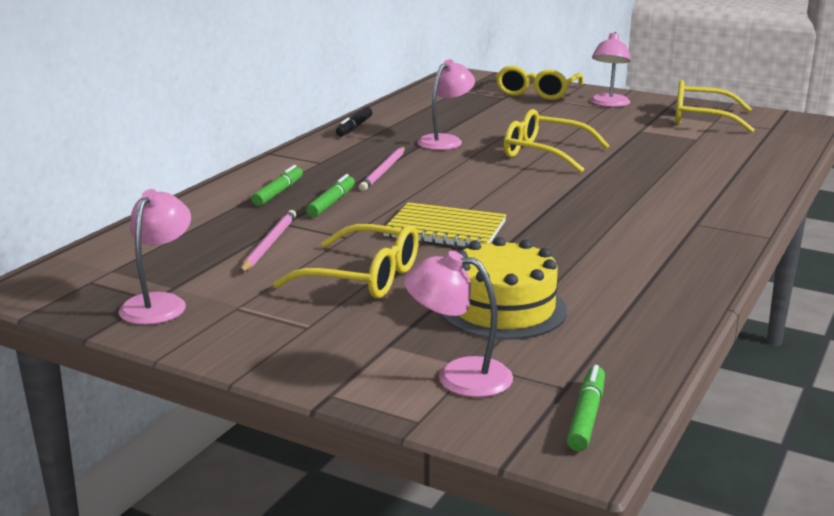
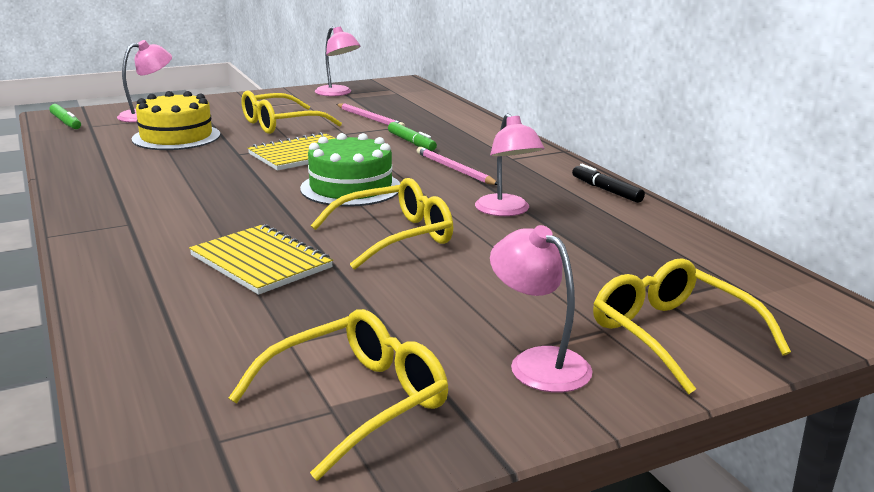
camera: 125 degrees right, 0 degrees up
green marker [251,165,303,206] -> none
none -> yellow notebook [189,224,333,295]
none -> green cake [300,133,400,207]

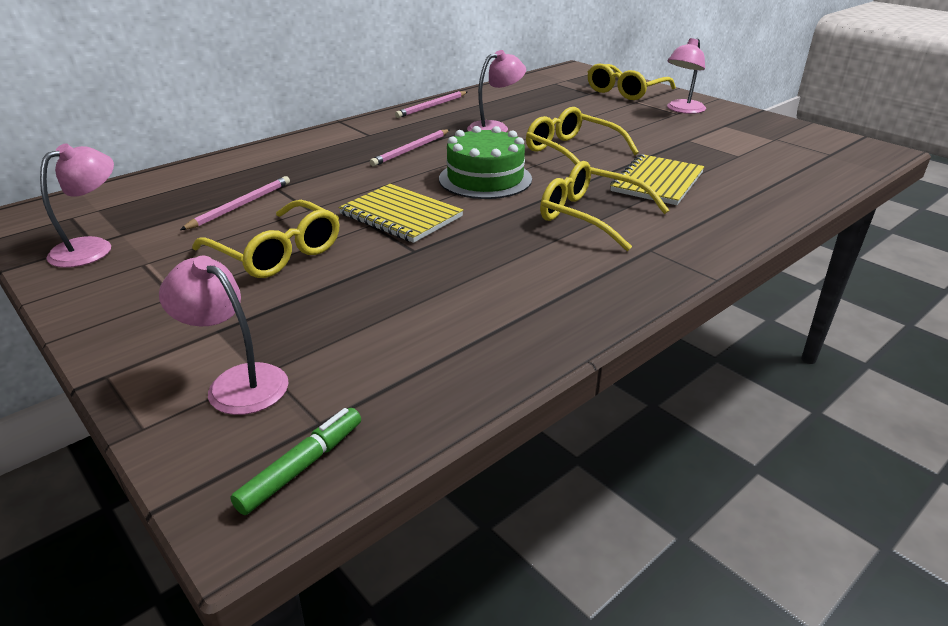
camera: 105 degrees left, 10 degrees up
yellow cake [131,91,220,150] -> none
yellow glasses [229,309,448,481] -> yellow glasses moved to [540,161,669,251]
green marker [388,122,437,151] -> none
black marker [572,164,645,203] -> pink pencil [395,91,467,118]

